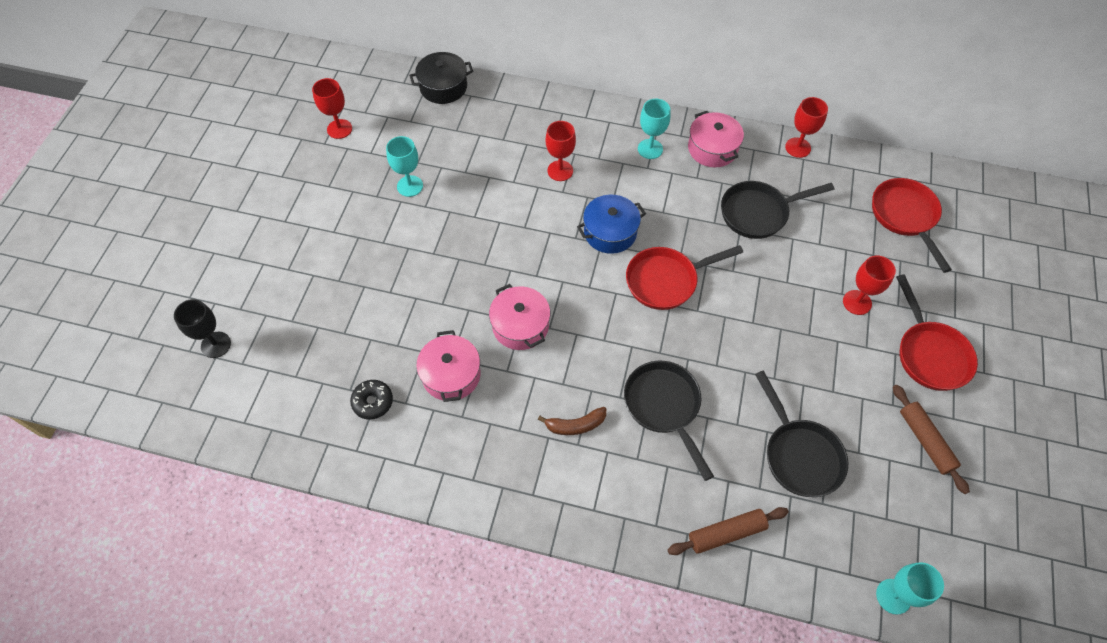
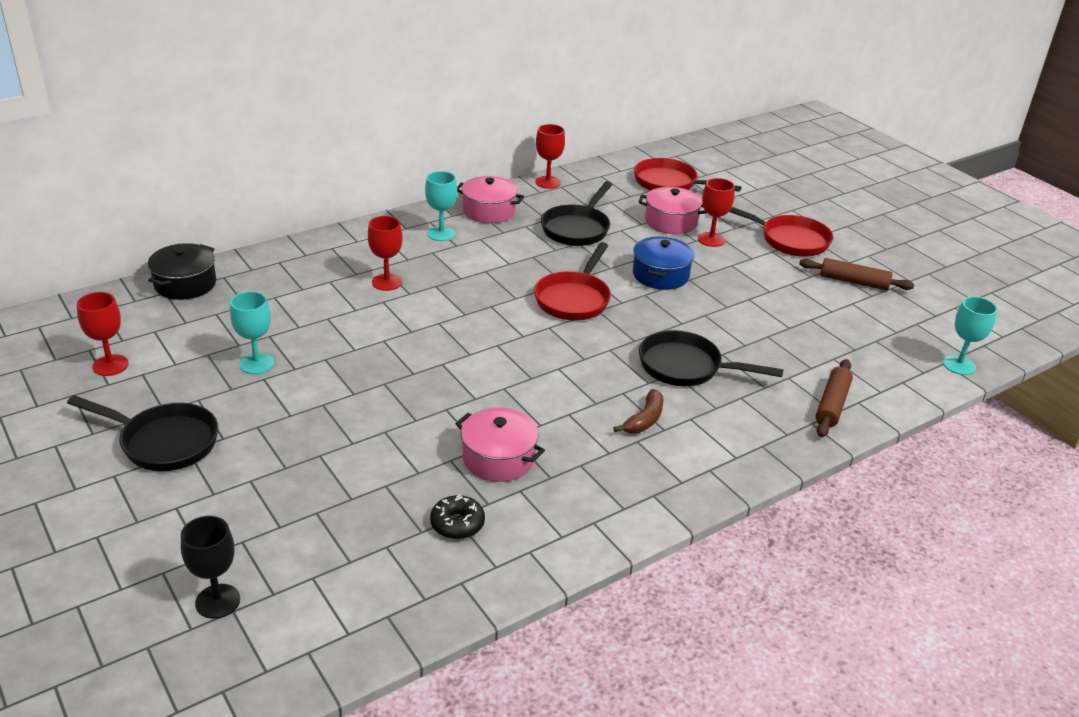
camera: 50 degrees left, 25 degrees down
pink pot [489,284,550,350] -> pink pot moved to [639,187,706,234]
blue pot [577,195,646,254] -> blue pot moved to [633,237,694,290]
black pan [755,371,848,497] -> black pan moved to [67,395,218,471]

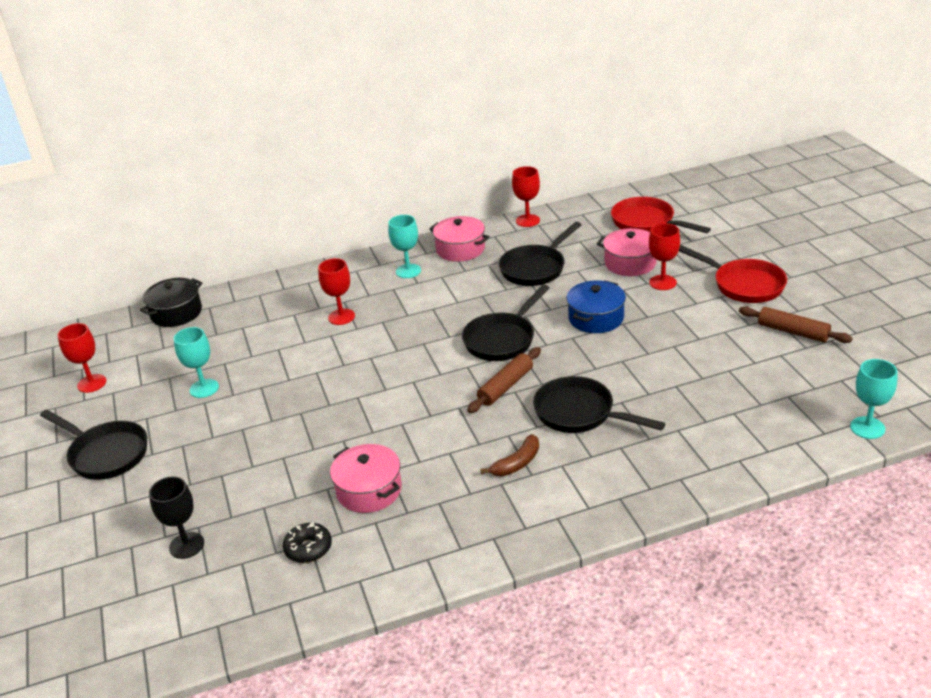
camera: 20 degrees right, 0 degrees up
black goblet [181,516,240,619] -> black goblet moved to [149,476,204,559]
red pan [534,242,611,320] -> black pan [462,284,549,361]
brown rolling pin [816,359,853,437] -> brown rolling pin moved to [467,347,541,413]

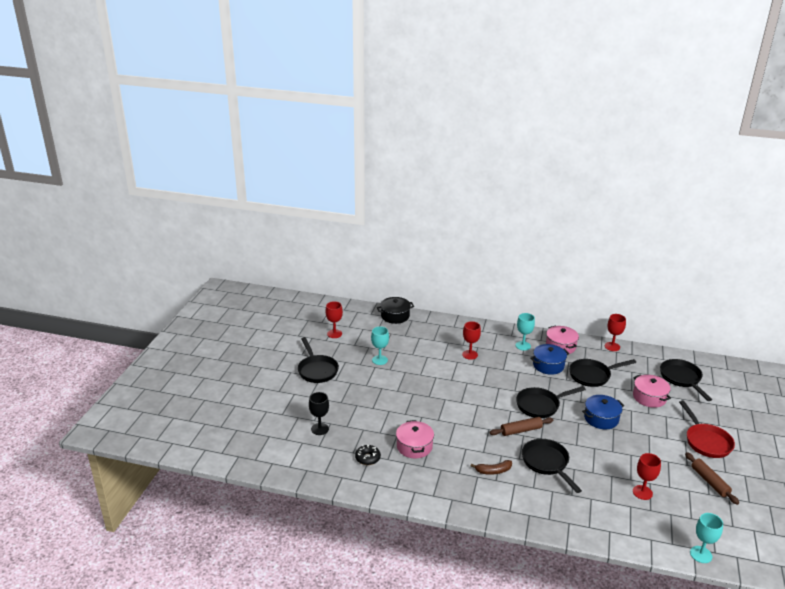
camera: 30 degrees right, 5 degrees down
red pan [611,197,711,233] -> black pan [660,359,712,401]
red goblet [649,223,680,290] -> red goblet moved to [633,453,661,500]
none -> blue pot [530,344,569,375]

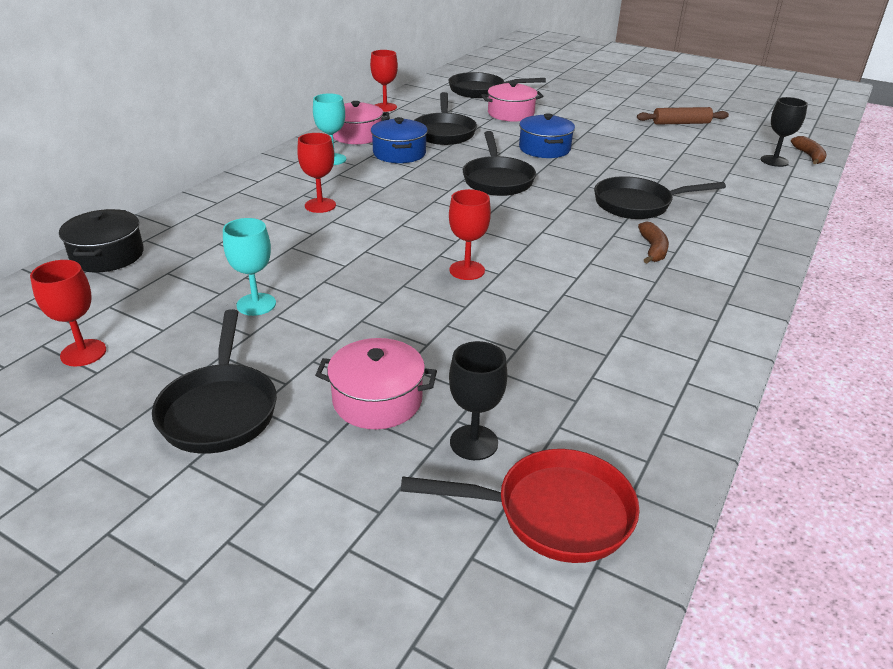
camera: 75 degrees left, 5 degrees up
black pan [298,337,339,383] -> black pan turned 90 degrees clockwise [152,309,277,454]
black donut [355,445,381,465] -> none
pink pot [396,420,434,458] -> pink pot moved to [315,338,437,429]
brown rolling pin [489,417,554,436] -> none
red goblet [633,453,661,500] -> red goblet moved to [449,189,491,280]
red pan [679,401,735,458] -> red pan moved to [400,449,640,563]
turquoise goblet [690,513,723,563] -> brown banana [791,136,827,164]
none -> black goblet [761,97,808,167]

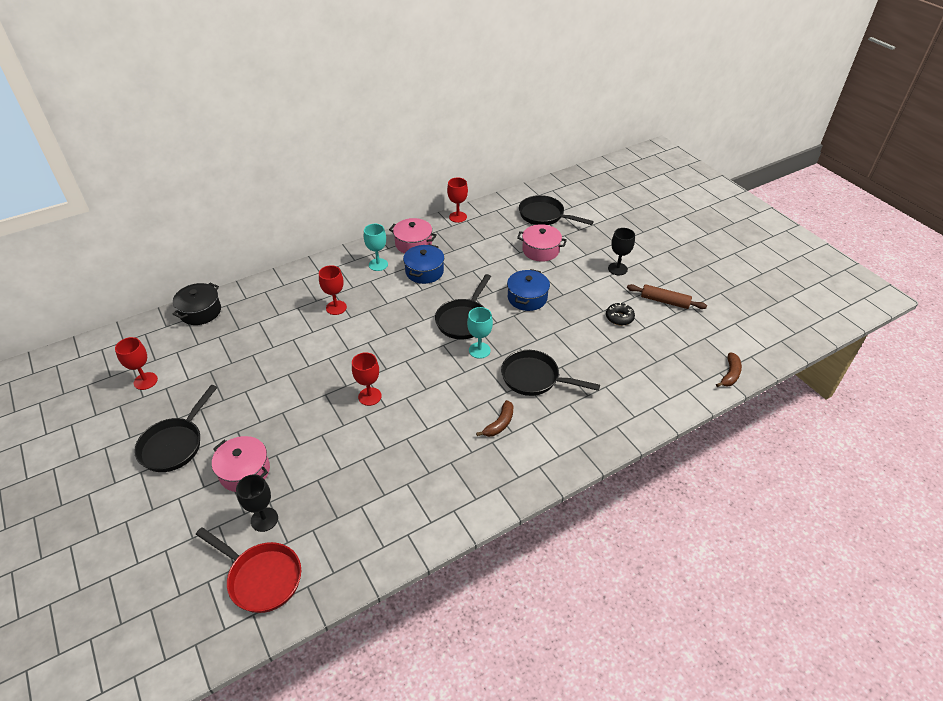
camera: 30 degrees right, 10 degrees up
turquoise goblet [223,218,276,316] -> turquoise goblet moved to [467,307,493,359]
black pan [414,92,477,145] -> none
black goblet [761,97,808,167] -> black goblet moved to [608,228,635,275]
none -> black donut [606,302,635,326]

